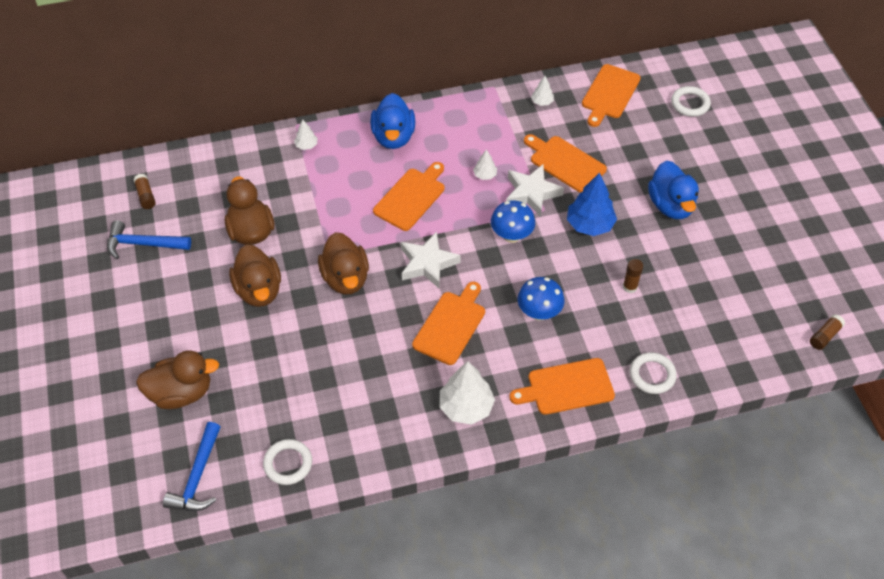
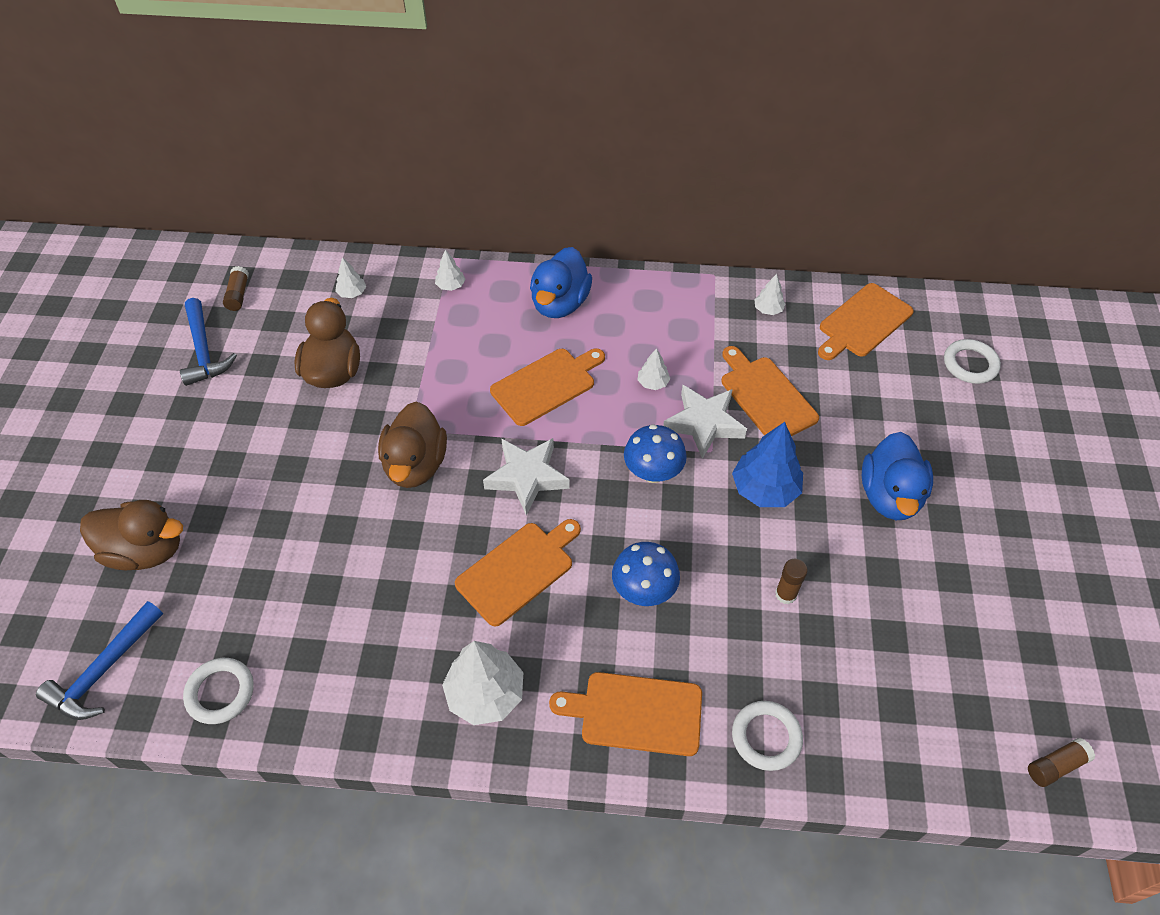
camera: 20 degrees right, 0 degrees up
blue hammer [107,220,191,259] -> blue hammer turned 135 degrees counterclockwise [180,298,237,386]
brown duck [229,244,281,307] -> none
none -> white tree [335,257,366,298]

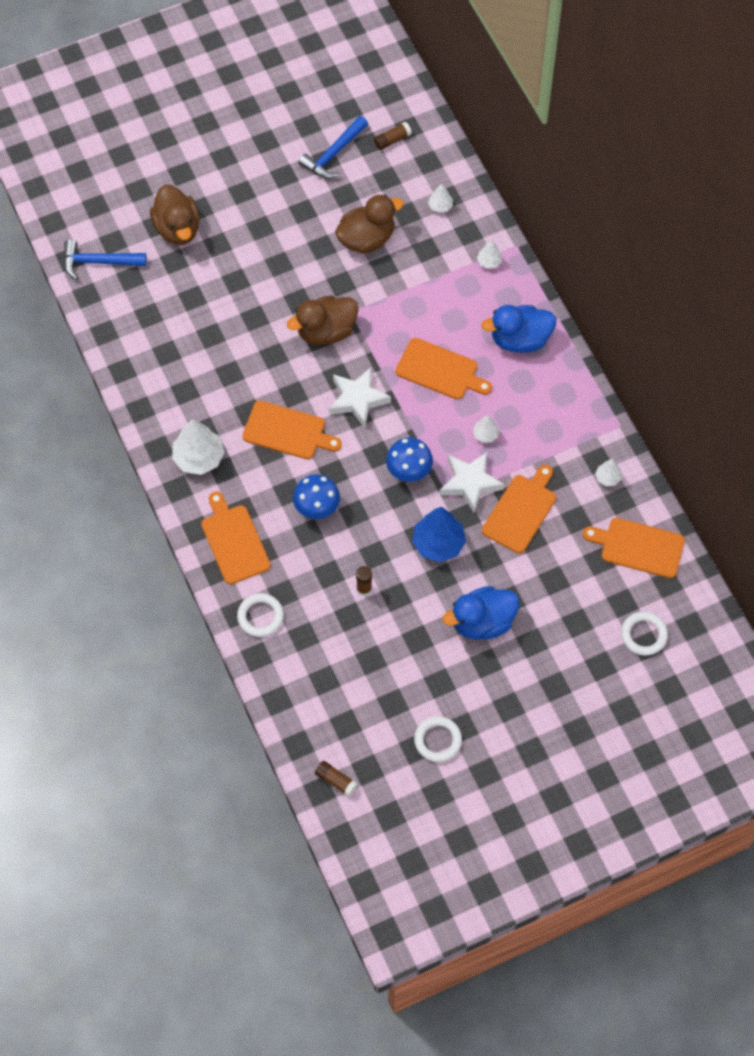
camera: 60 degrees right, 10 degrees up
white ring [183,658,254,724] -> white ring moved to [414,716,462,762]

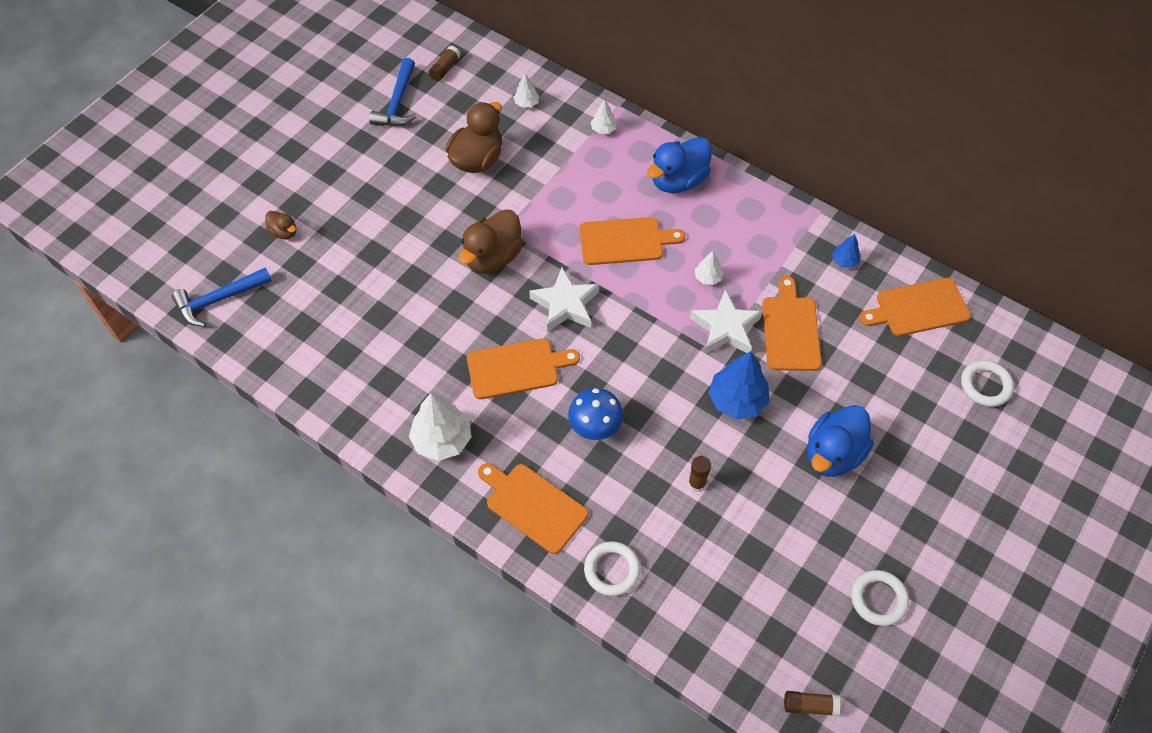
camera: 30 degrees left, 5 degrees down
brown duck [150,184,200,245] -> brown duck [265,211,296,239], size x0.50
blue mushroom [386,437,433,482] -> none
white tree [595,459,622,486] -> blue tree [832,234,861,268]

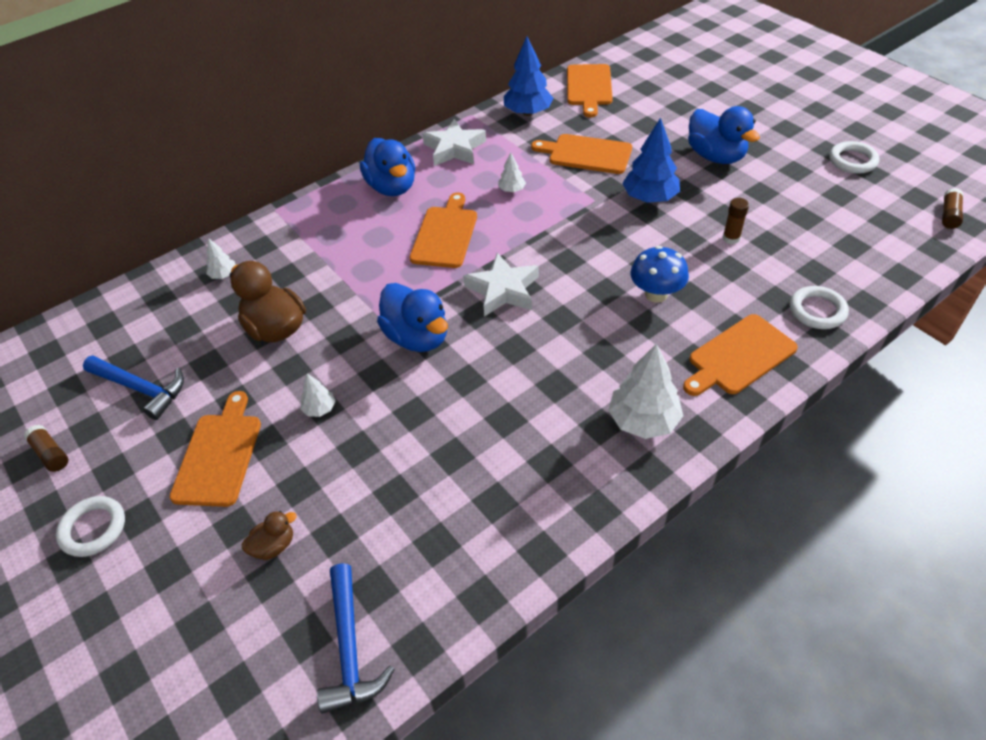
camera: 70 degrees left, 10 degrees down
brown glue stick [429,46,461,81] -> brown glue stick moved to [23,425,68,472]
brown duck [459,209,524,273] -> blue duck [377,283,448,352]
orange cutting board [467,338,580,399] -> orange cutting board moved to [170,391,261,507]
white tree [590,99,617,134] -> white tree moved to [300,373,336,417]
white star [690,289,763,354] -> white star moved to [422,119,486,166]
blue tree [832,234,861,268] -> blue tree [504,36,554,116], size x1.98
white ring [961,360,1014,407] -> white ring moved to [56,496,125,557]

